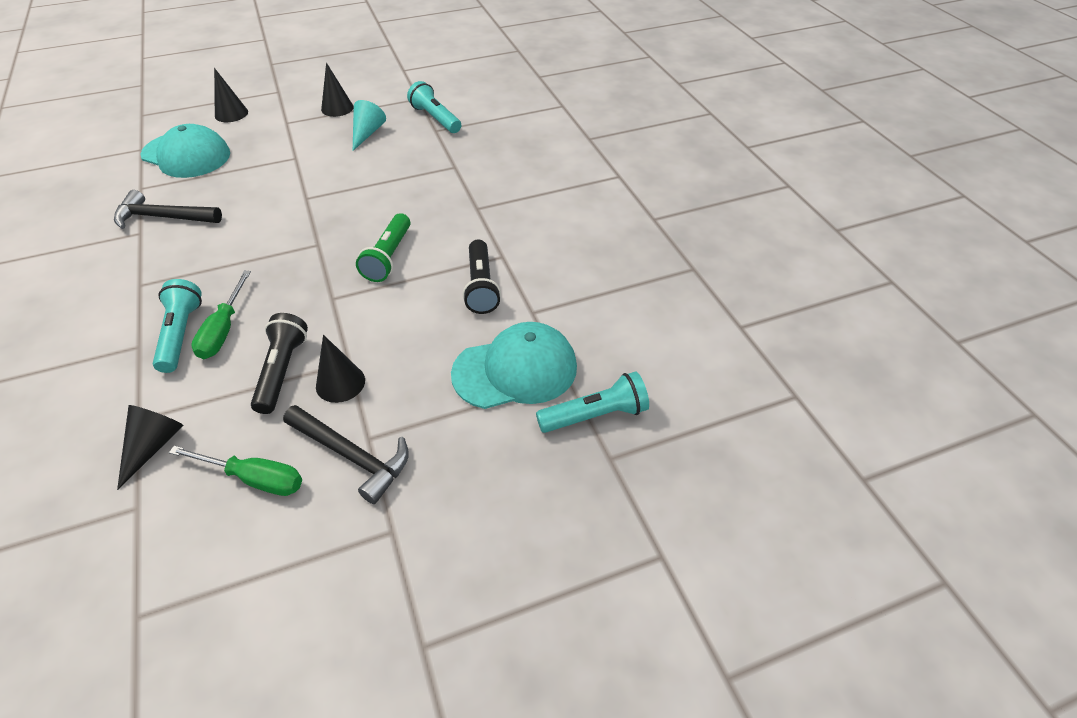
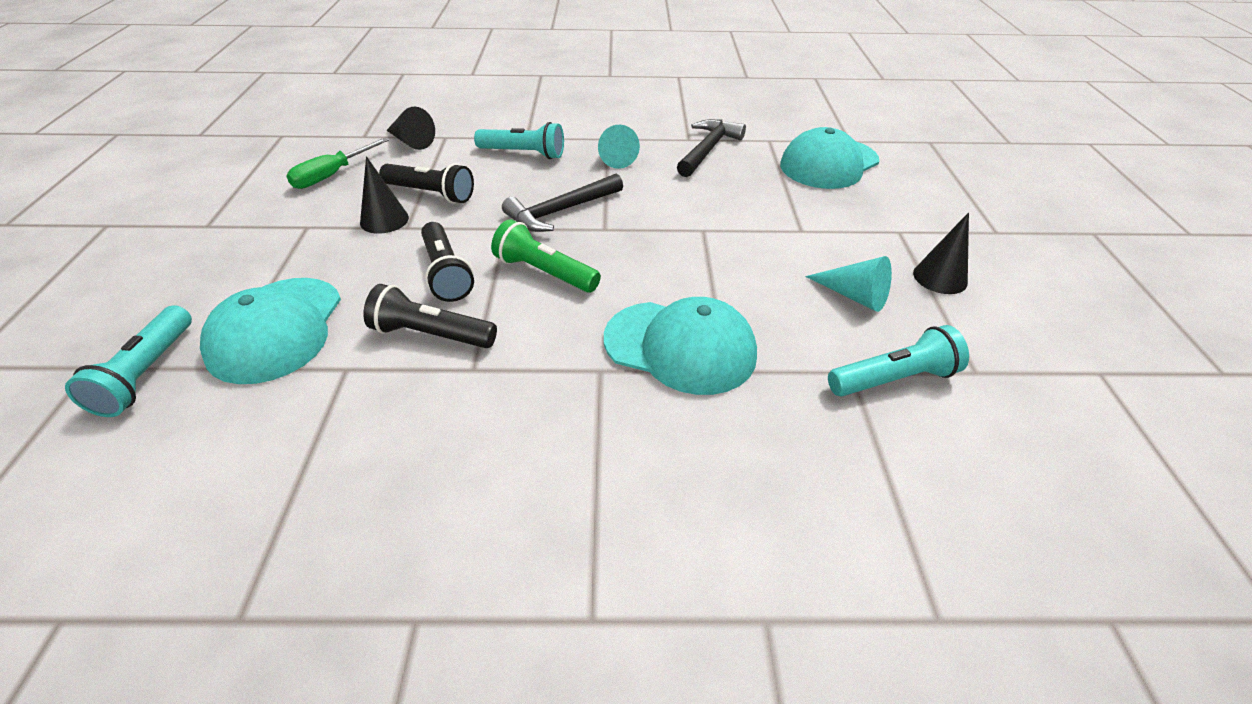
camera: 110 degrees right, 5 degrees down
green screwdriver [191,271,251,359] -> none
black cone [214,68,248,122] -> none
black hammer [283,405,409,504] -> black hammer moved to [502,173,623,232]
none -> black flashlight [421,222,474,302]
none -> turquoise cone [598,125,640,169]
none -> turquoise cap [604,297,757,395]

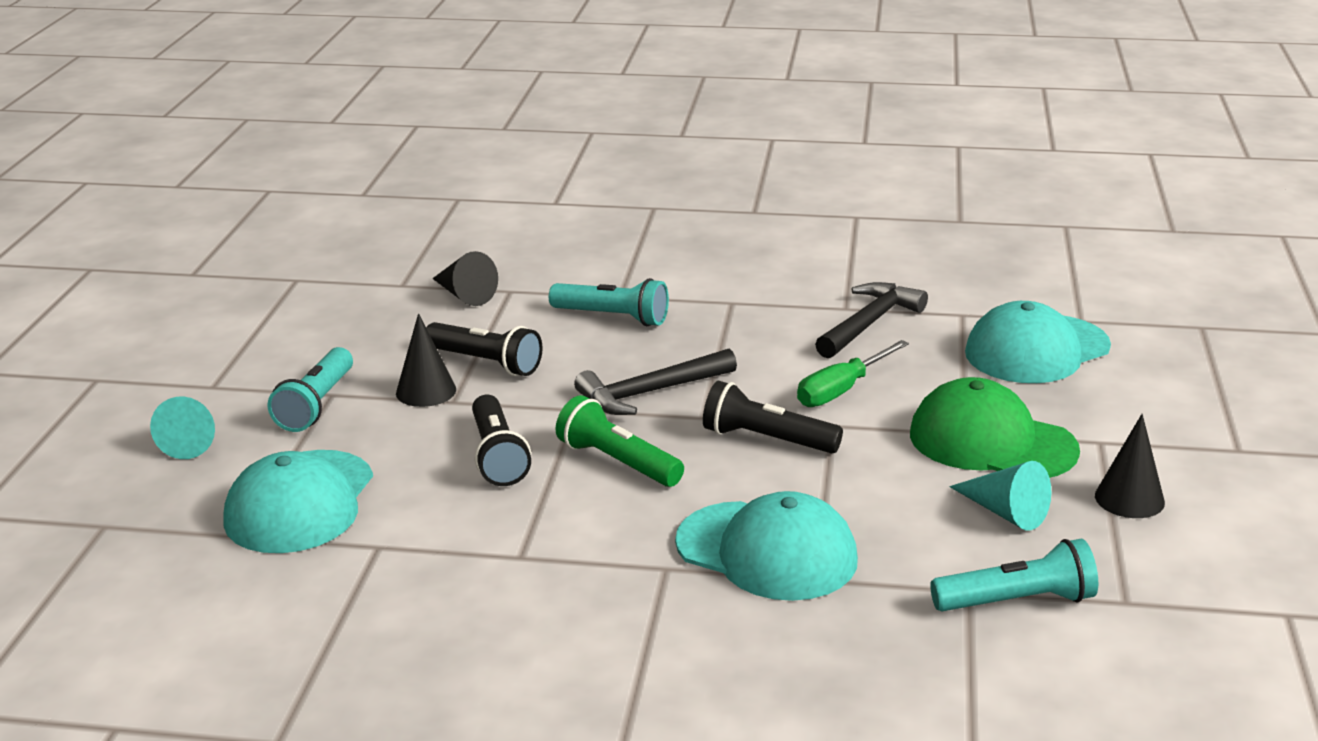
camera: 10 degrees right, 15 degrees down
turquoise flashlight [65,305,192,417] -> turquoise flashlight moved to [268,347,353,432]
green screwdriver [286,138,389,189] -> green screwdriver moved to [797,340,909,407]
black flashlight [363,284,497,348] -> black flashlight moved to [703,381,843,453]
turquoise cone [598,125,640,169] -> turquoise cone moved to [150,397,215,459]
none -> green cap [910,377,1080,478]

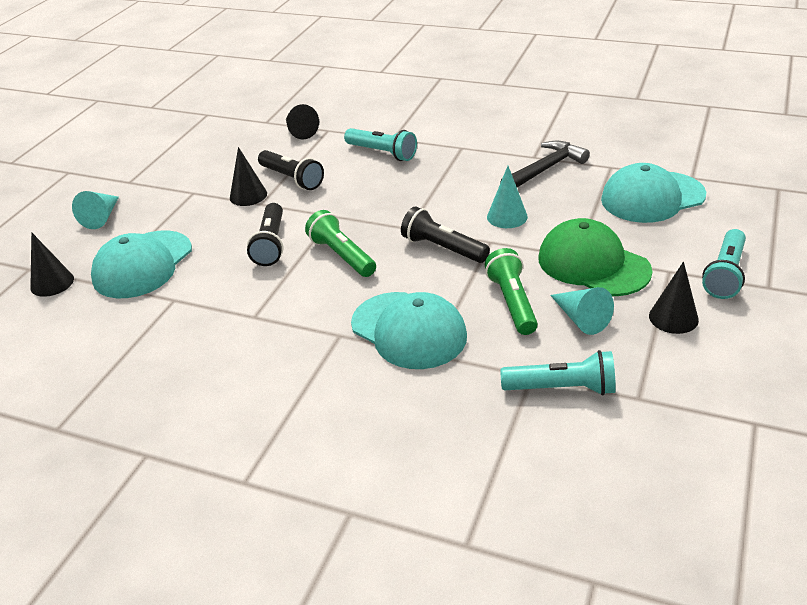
camera: 15 degrees right, 10 degrees up
turquoise flashlight [268,347,353,432] -> turquoise flashlight moved to [702,229,746,299]
black hammer [574,349,737,415] -> none
green screwdriver [797,340,909,407] -> turquoise cone [487,166,528,228]
none -> black cone [30,232,74,297]
none -> green flashlight [485,248,538,335]

